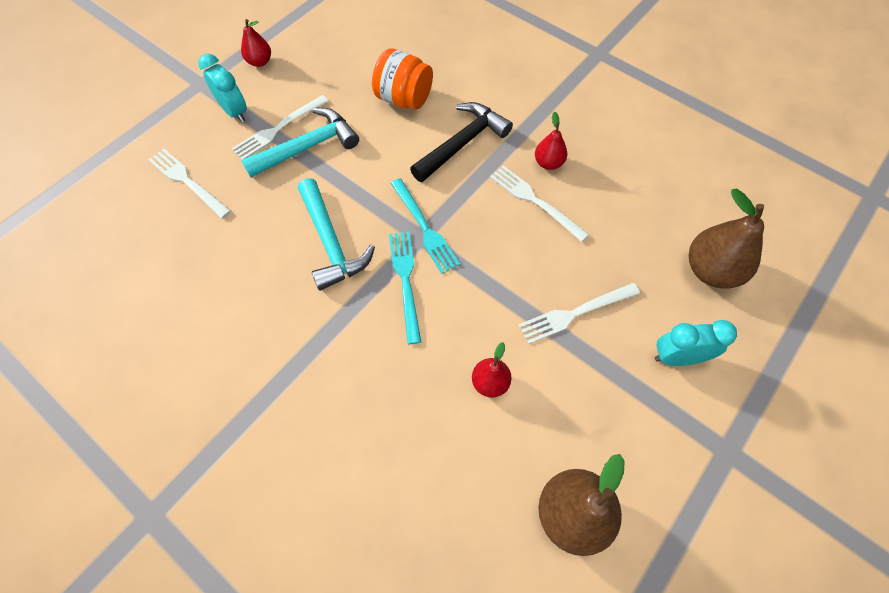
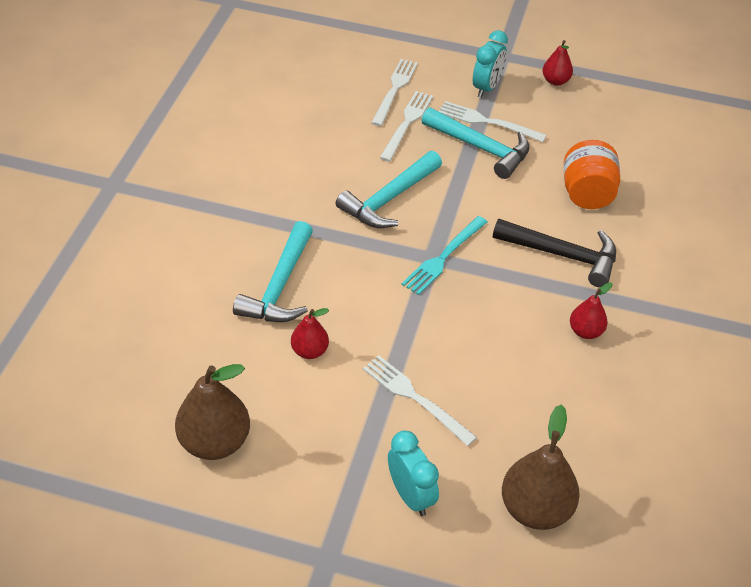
camera: 65 degrees right, 15 degrees down
turquoise fork [389,232,421,344] -> none
white fork [490,165,589,242] -> white fork moved to [380,91,433,162]
none -> turquoise hammer [233,221,313,322]

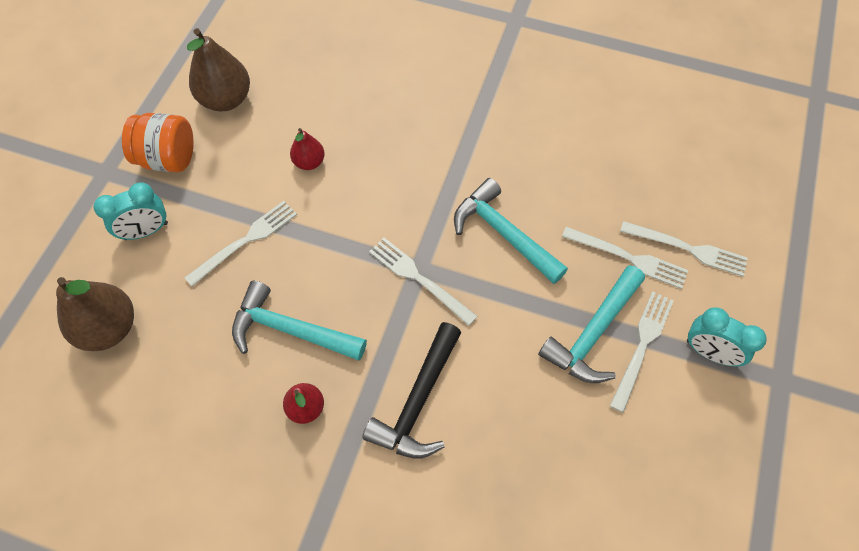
camera: 95 degrees right, 15 degrees up
turquoise hammer [233,221,313,322] -> turquoise hammer moved to [232,281,367,361]
turquoise fork [401,216,487,295] -> white fork [369,237,477,326]
red pear [543,40,573,86] -> none
orange jar [564,140,620,209] -> orange jar moved to [122,113,194,172]

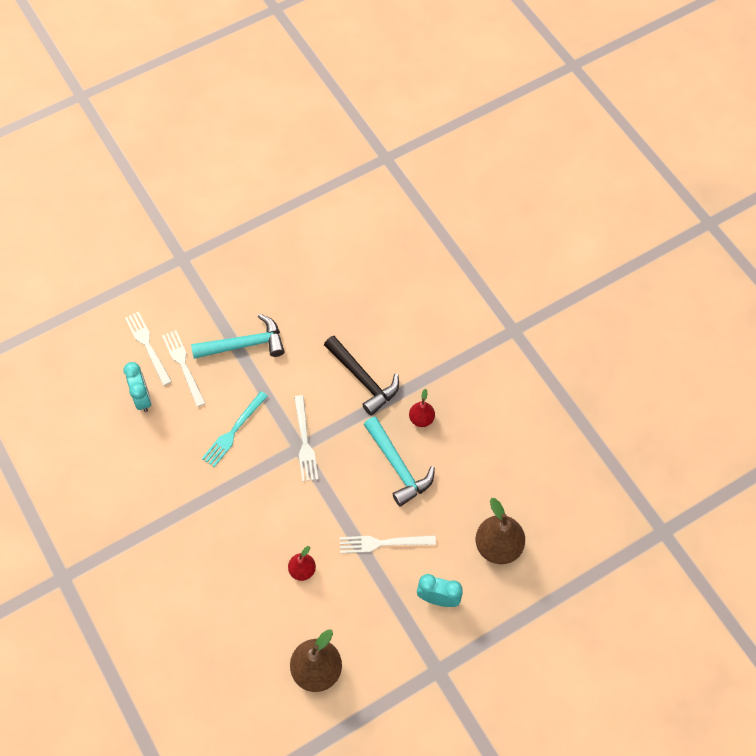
camera: 140 degrees left, 0 degrees up
orange jar [122,113,194,172] -> none
black hammer [362,322,461,459] -> black hammer turned 75 degrees clockwise [324,336,399,416]
turquoise hammer [454,178,568,284] -> turquoise fork [202,391,268,467]
white fork [610,291,674,413] -> none
turquoise clock [687,307,767,367] -> turquoise clock moved to [123,362,152,412]

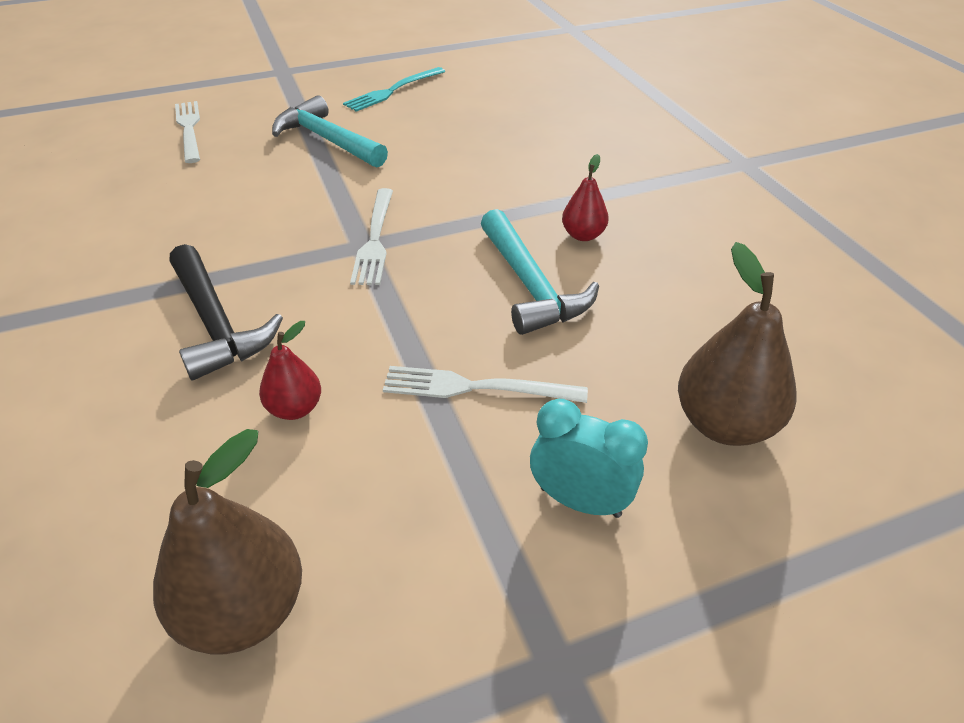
camera: 10 degrees right, 20 degrees down
turquoise clock [123,362,152,412] -> none
white fork [162,330,206,407] -> none
turquoise hammer [191,314,284,359] -> turquoise hammer turned 135 degrees counterclockwise [272,95,388,168]
turquoise fork [202,391,268,467] -> turquoise fork moved to [343,67,446,112]
black hammer [324,336,399,416] -> black hammer moved to [169,244,283,380]

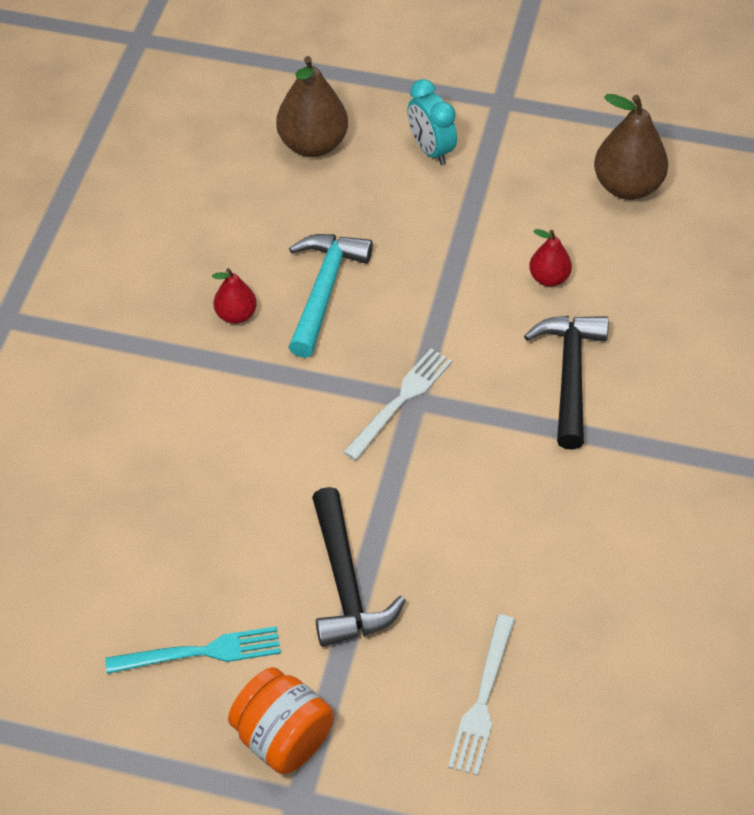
camera: 145 degrees left, 10 degrees up
turquoise hammer [272,95,388,168] -> black hammer [312,487,406,647]
white fork [383,366,588,403] -> none
none -> orange jar [228,667,334,774]

